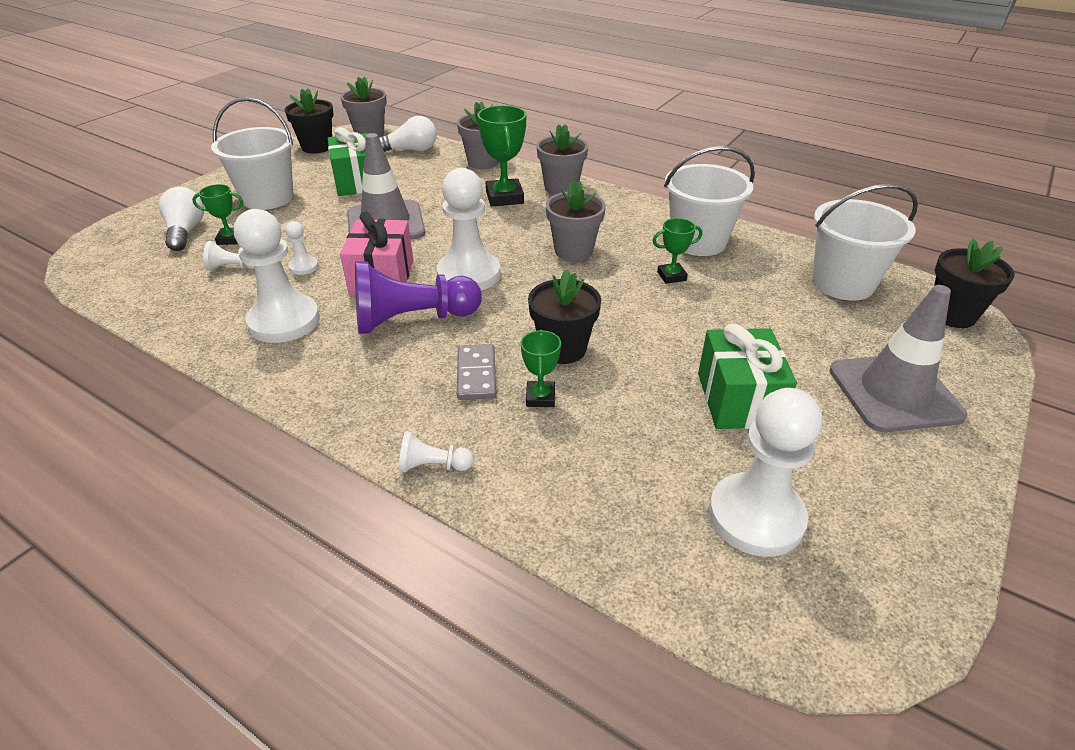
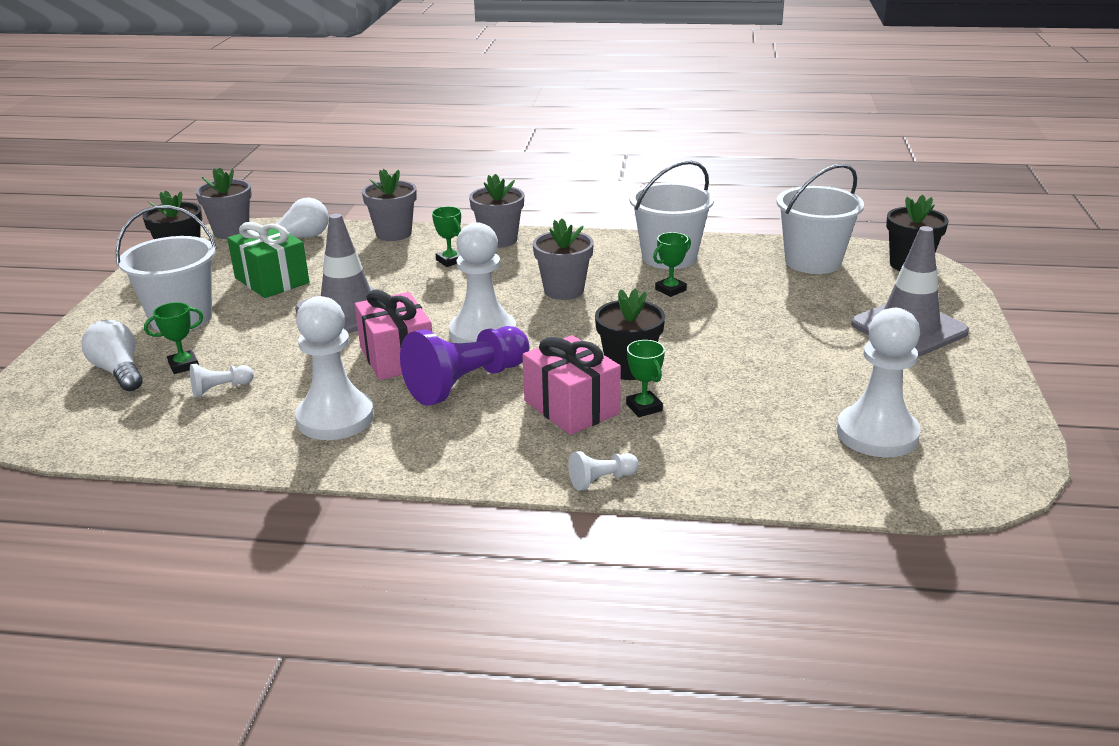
camera: 25 degrees left, 10 degrees down
white pawn [285,221,319,275] -> none
grey domino [457,344,496,400] -> pink gift [522,335,621,435]
green trophy [478,105,527,207] -> green trophy [432,206,461,267], size x0.57
green gift [698,324,797,429] -> none

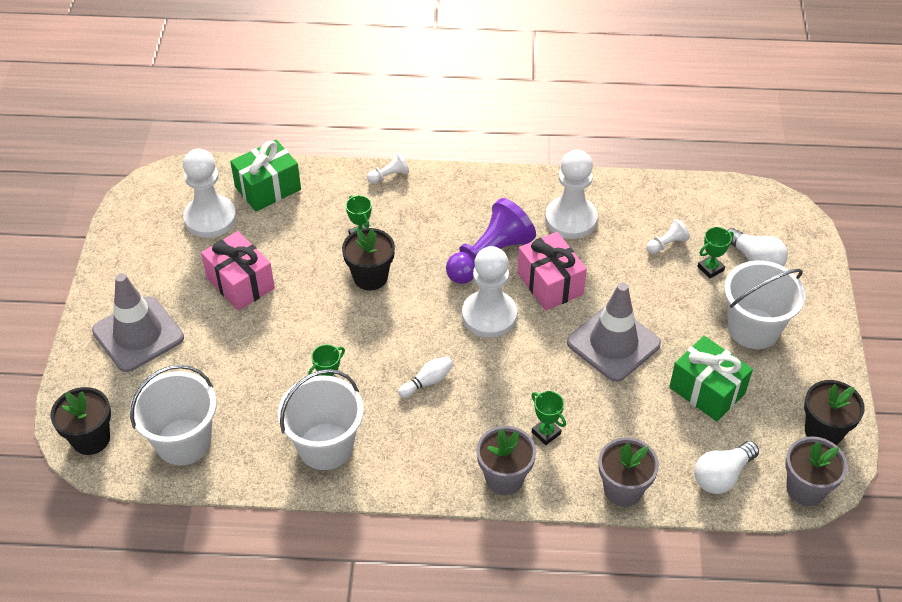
camera: 175 degrees right, 20 degrees up
pink gift [522,335,621,435] -> pink gift moved to [201,231,275,311]
grey flower pot [533,219,594,300] -> white bowling pin [398,356,453,398]
none -> green gift [230,140,301,212]

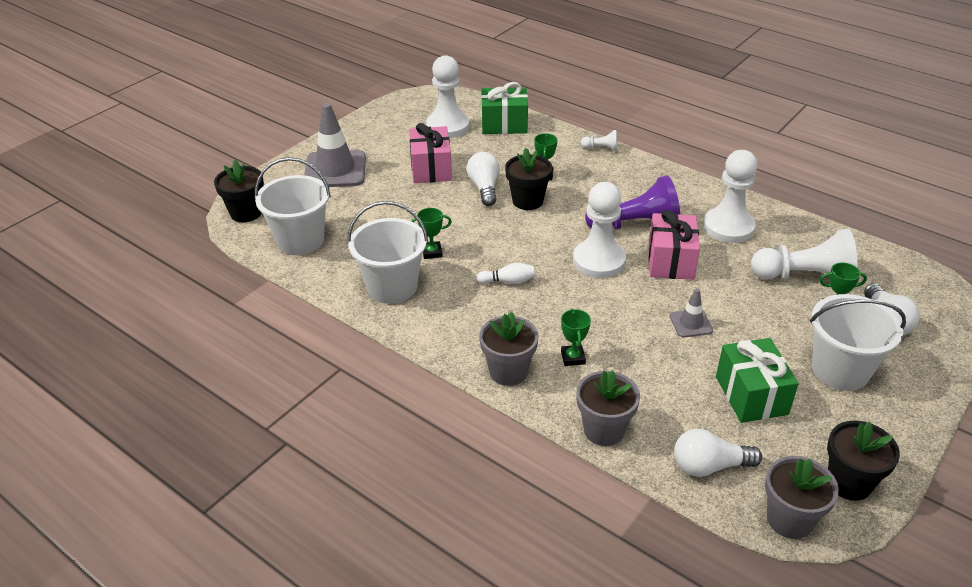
camera: 35 degrees right, 10 degrees down
grey traffic cone [567,282,661,382] -> grey traffic cone [670,288,713,337], size x0.49
white pawn [646,219,690,254] -> white pawn [751,229,858,279], size x2.18
none -> white light bulb [467,152,500,206]

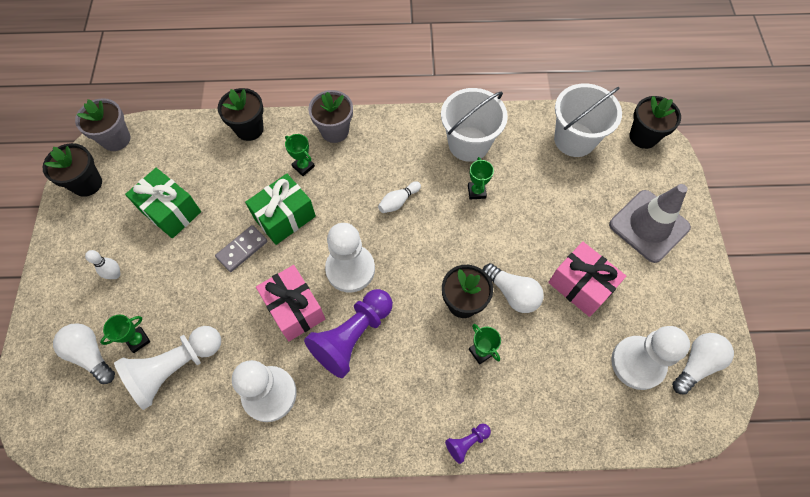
camera: 140 degrees right, 25 degrees up
green trophy [411,208,452,259] -> green trophy turned 45 degrees counterclockwise [468,157,494,200]
green gift [481,82,528,134] -> green gift moved to [245,174,316,245]
grey flower pot [576,371,640,446] -> black flower pot [218,88,264,141]
white pawn [581,130,618,151] -> purple pawn [445,424,491,464]
grey traffic cone [670,288,713,337] -> grey domino [215,225,268,272]
white light bulb [674,429,762,477] -> white light bulb moved to [672,333,734,395]
white bucket [810,294,906,391] -> white bowling pin [85,250,120,279]

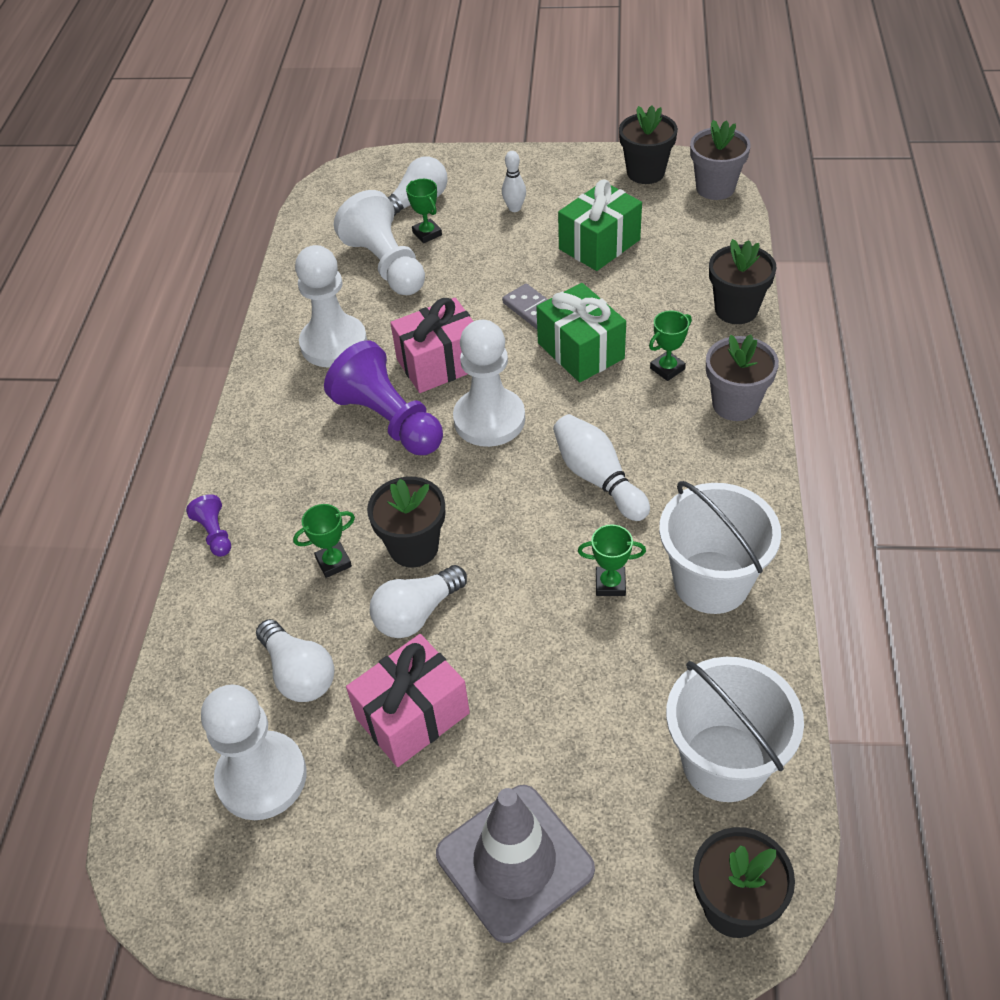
camera: 100 degrees right, 15 degrees down
white bowling pin [378,181,421,213] -> white bowling pin [553,414,650,521], size x1.63
white light bulb [672,333,734,395] -> white light bulb moved to [256,619,334,702]

